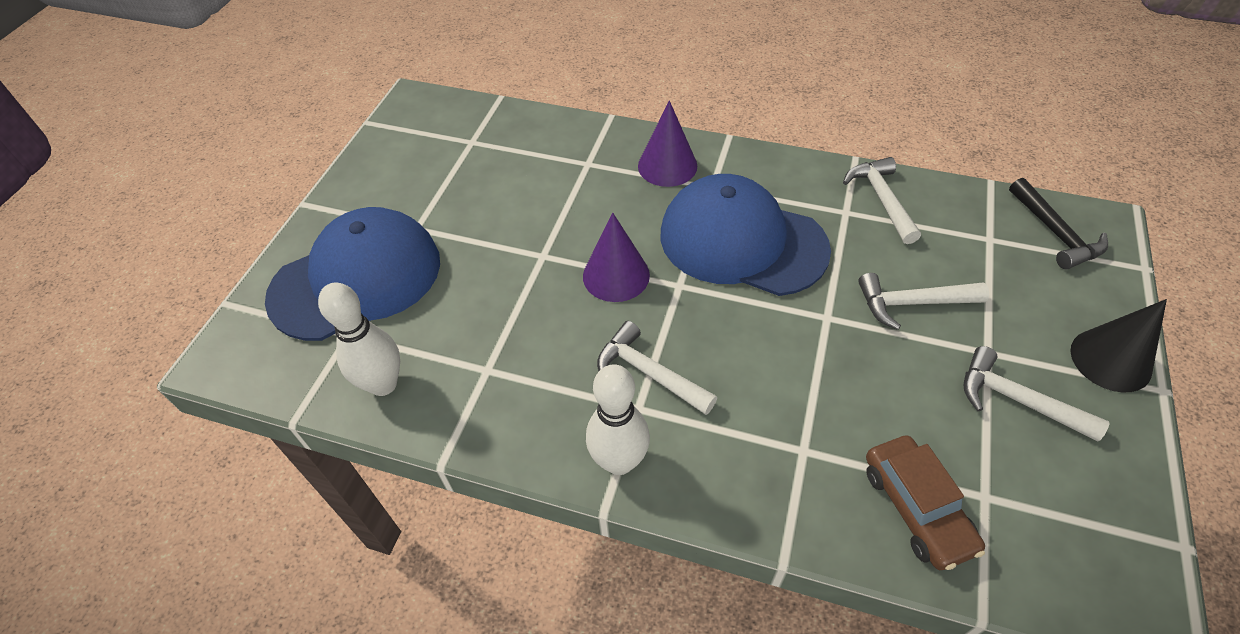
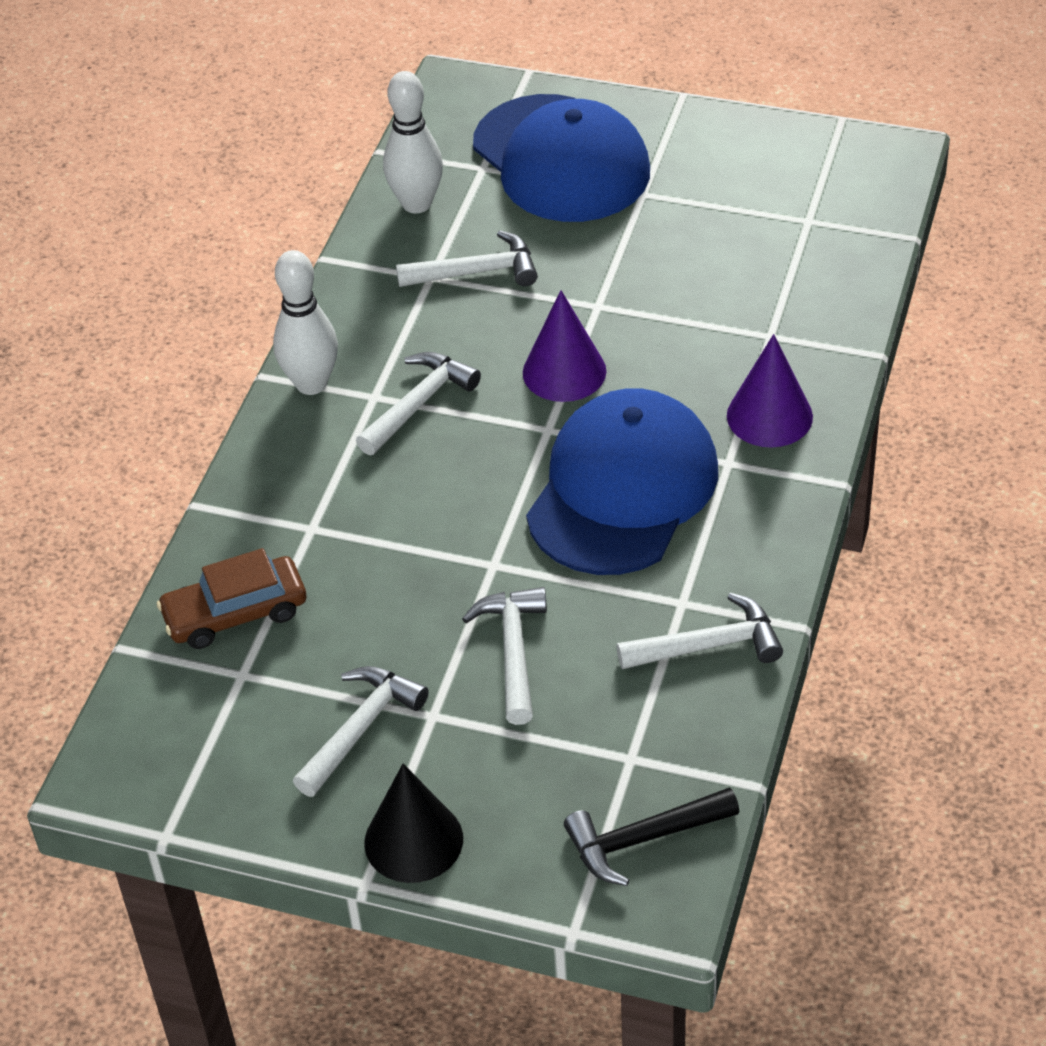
camera: 90 degrees right, 5 degrees down
none -> white hammer [396,230,538,287]

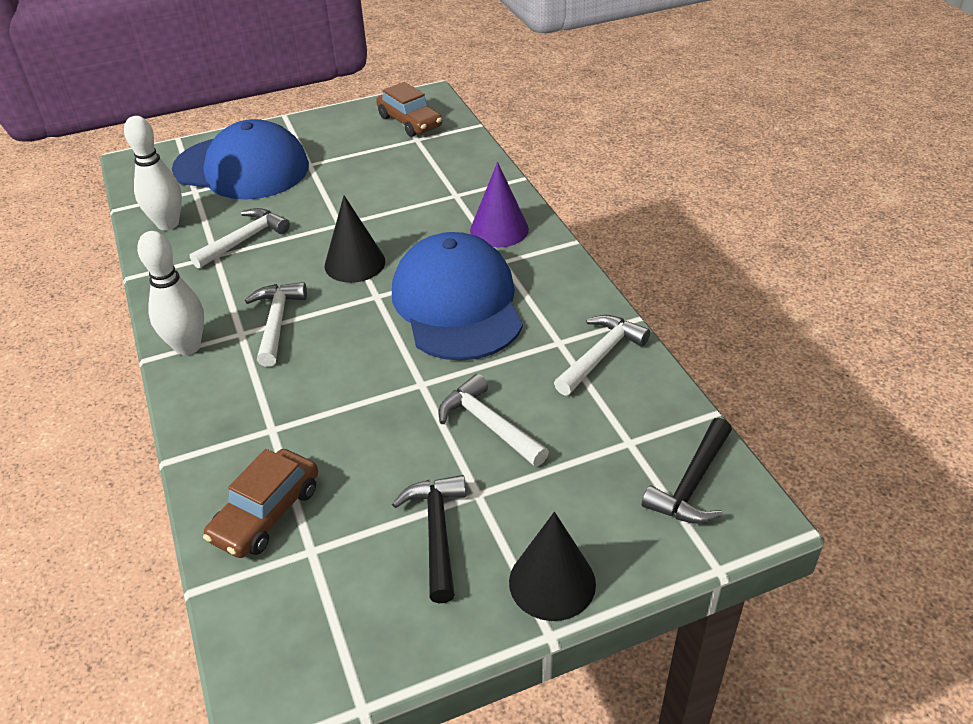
camera: 40 degrees left, 5 degrees down
white hammer [293,666,429,797] -> black hammer [392,475,466,604]
purple cone [523,290,606,402] -> black cone [325,196,385,283]
none -> brown car [376,82,442,137]

